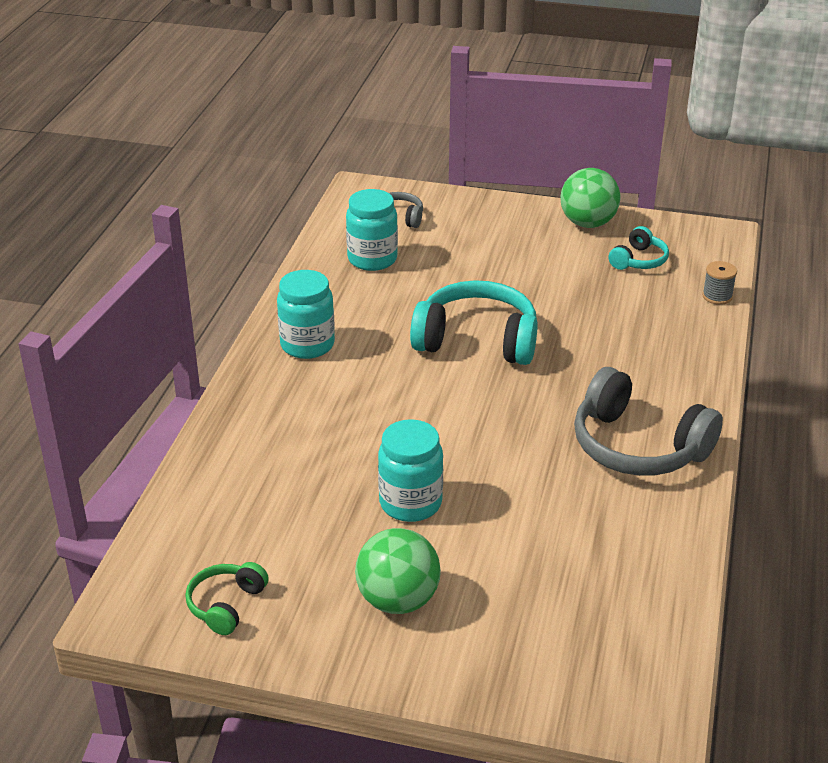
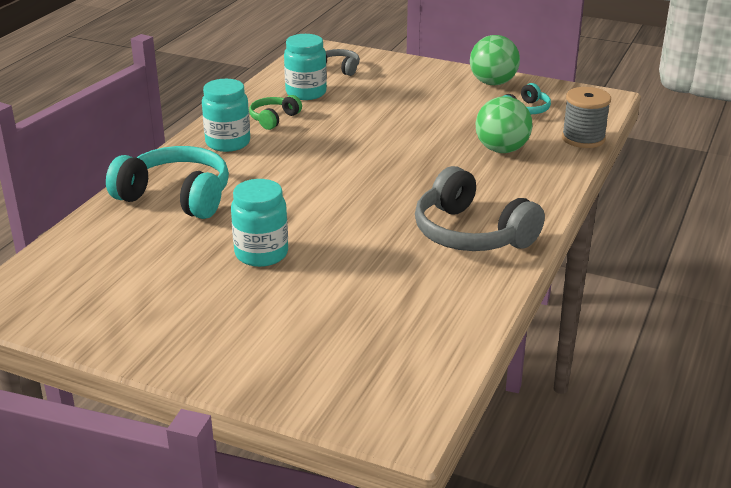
camera: 10 degrees right, 5 degrees down
green headphones [185,562,269,635] -> green headphones moved to [249,95,302,130]
green ball [355,528,441,614] -> green ball moved to [476,96,532,153]
turquoise headphones [410,280,538,365] -> turquoise headphones moved to [106,146,229,219]
grey spool [702,261,737,305] -> grey spool [562,87,611,148], size x1.68

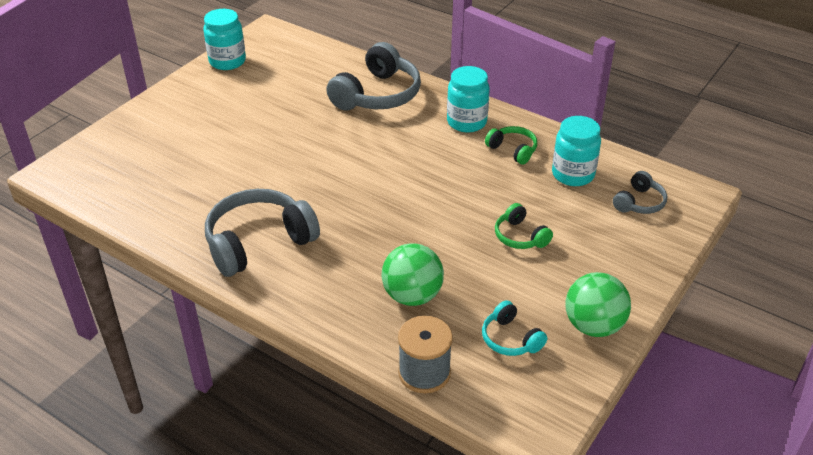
camera: 100 degrees right, 10 degrees up
turquoise headphones [106,146,229,219] -> grey headphones [326,42,421,110]
turquoise jar [231,179,288,267] -> turquoise jar moved to [203,9,246,70]
none -> green headphones [495,203,553,249]

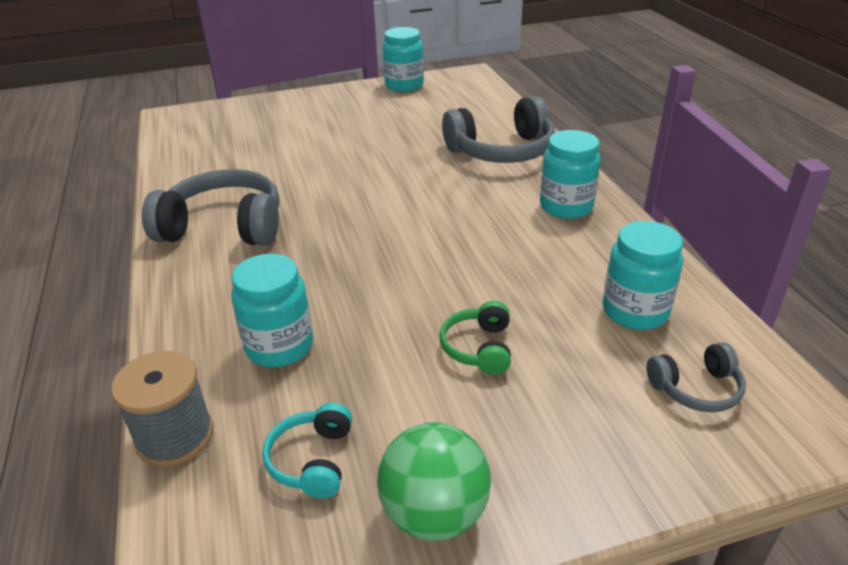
camera: 40 degrees right, 5 degrees down
green ball [382,243,444,306] -> turquoise jar [231,254,313,367]
green headphones [485,126,537,165] -> none

